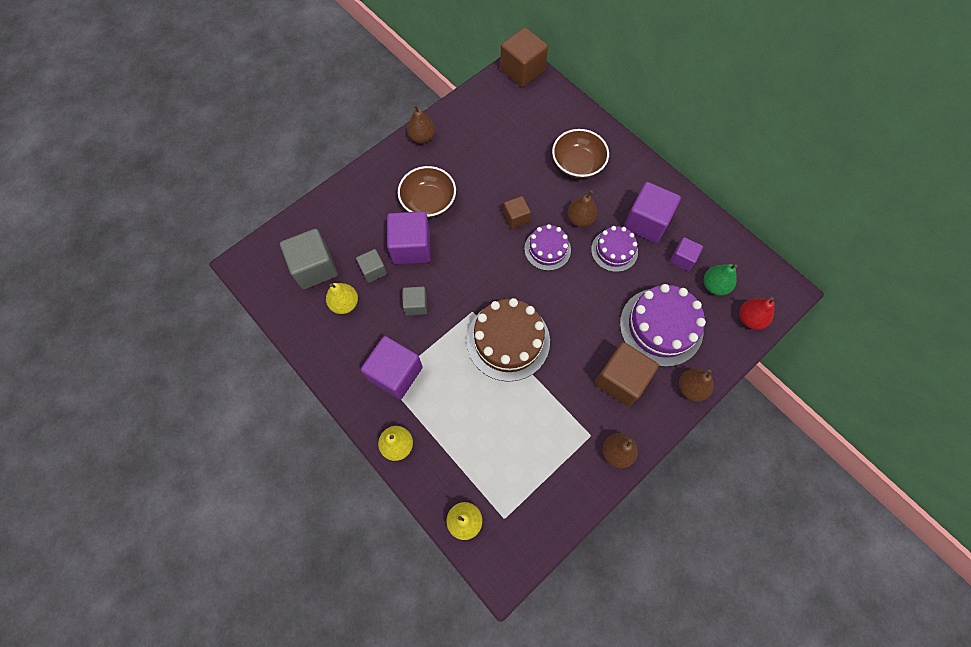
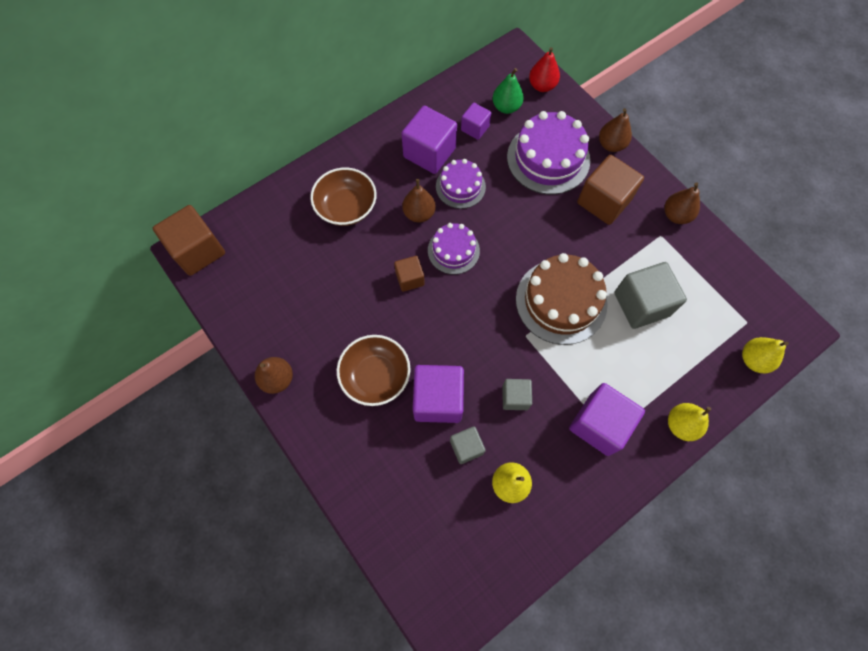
camera: 85 degrees left, 0 degrees up
grey cube [280,229,338,289] -> grey cube moved to [614,262,687,329]

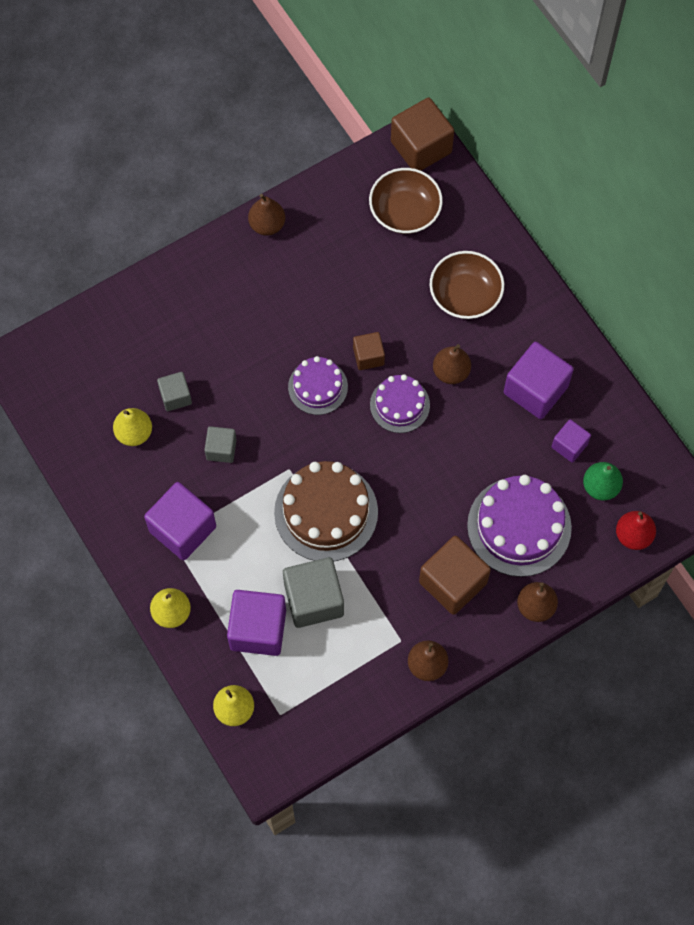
camera: 95 degrees right, 0 degrees up
brown bowl [337,335,411,406] -> brown bowl moved to [369,168,443,234]
purple cube [413,365,464,423] -> purple cube moved to [227,590,286,656]
purple cake [436,159,486,209] -> purple cake moved to [288,356,348,415]

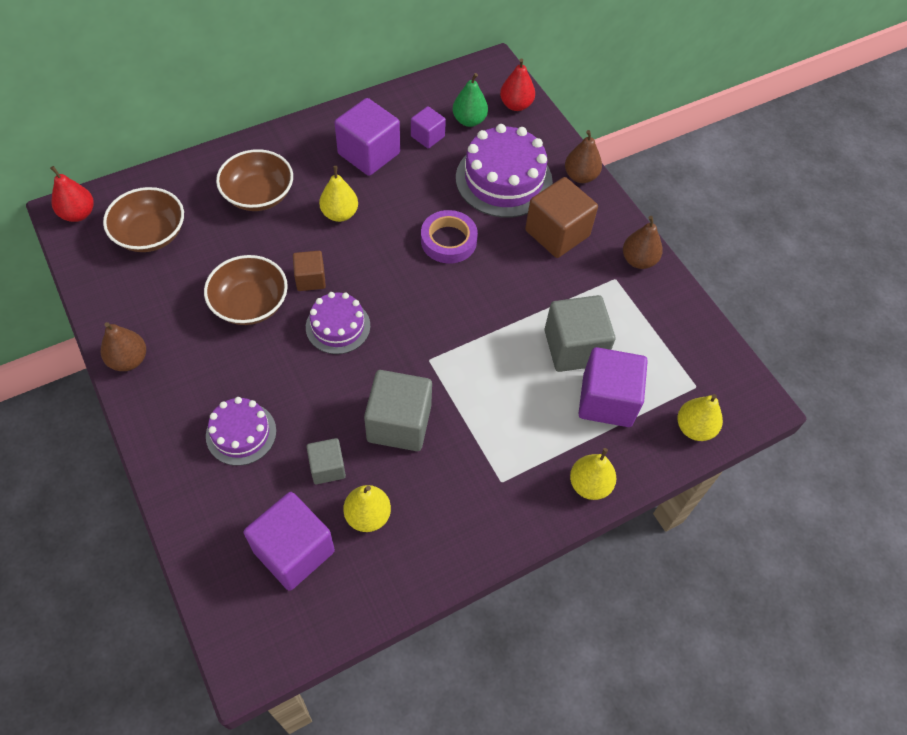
camera: 90 degrees left, 10 degrees down
purple cube [144,482,216,560] -> purple cube moved to [244,492,335,591]
grey cube [204,426,237,463] -> grey cube [364,370,432,451], size x1.80
brown cake [274,461,378,561] -> none
purple cake [370,374,430,433] -> purple cake moved to [206,397,276,466]
brown cube [391,97,454,171] -> red pear [50,166,94,222]
brown pear [433,344,471,384] -> yellow pear [319,166,358,222]
none -> brown bowl [204,255,288,325]
none -> purple tape [421,210,478,263]

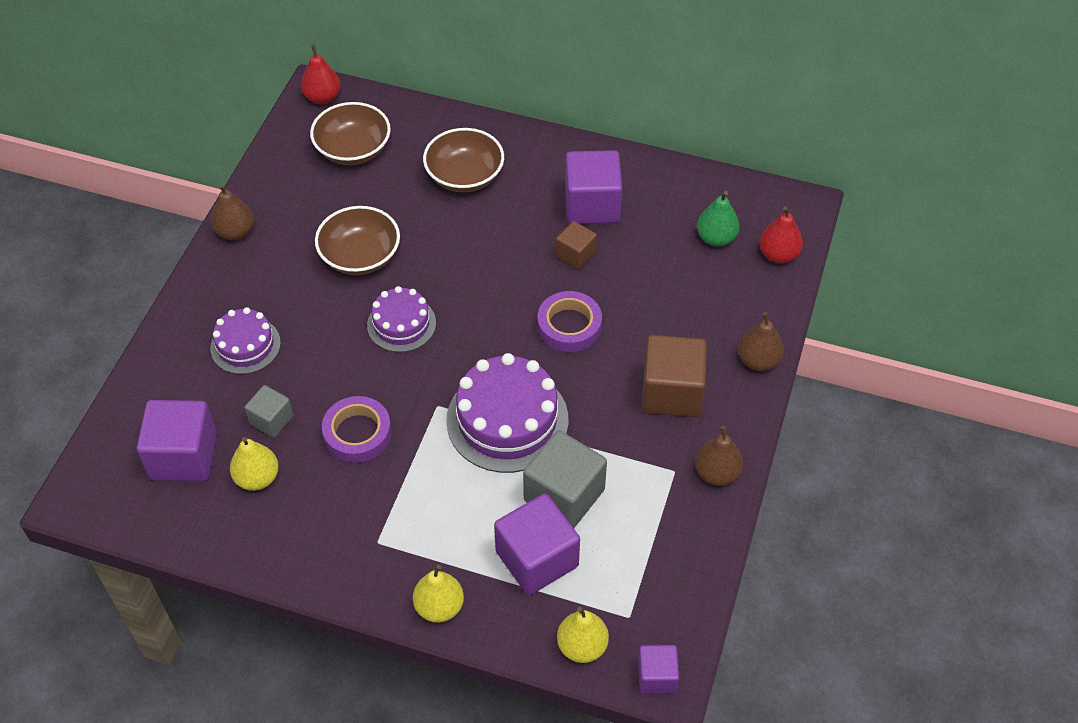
camera: 50 degrees right, 5 degrees down
brown cube [293,251,326,291] -> brown cube moved to [556,221,597,270]
yellow pear [319,166,358,222] -> none
grey cube [364,370,432,451] -> purple tape [322,396,391,463]
purple cube [411,106,446,149] -> purple cube moved to [638,645,679,693]
purple cake [456,124,553,218] -> purple cake moved to [446,353,568,473]

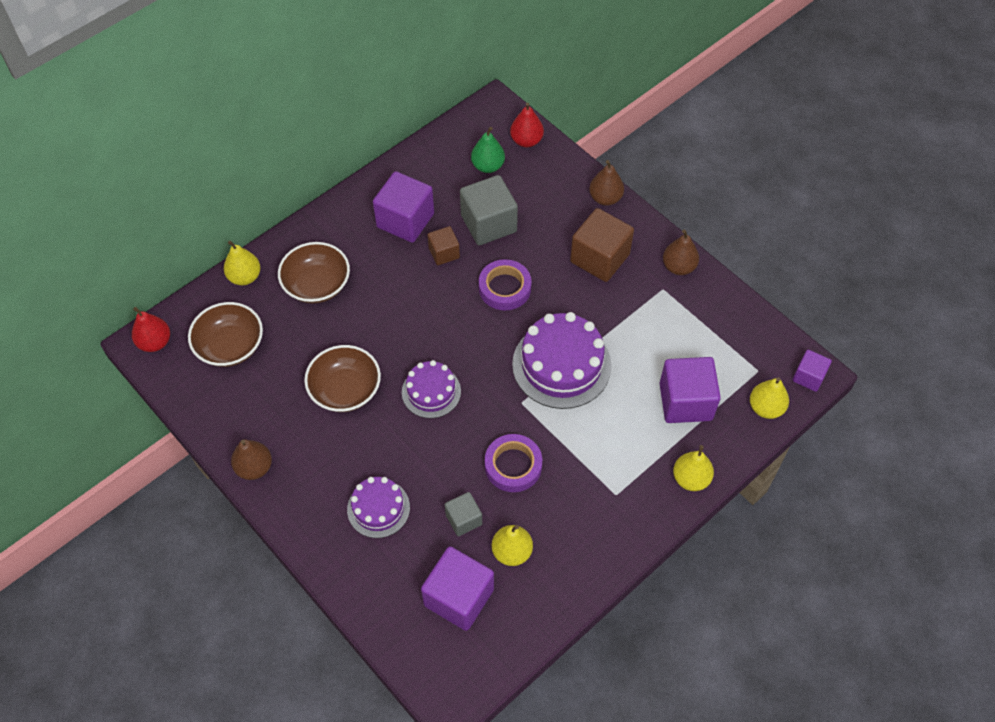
camera: 60 degrees left, 5 degrees up
grey cube [523,430,607,528] -> grey cube moved to [460,175,518,245]
none -> yellow pear [224,241,260,285]

